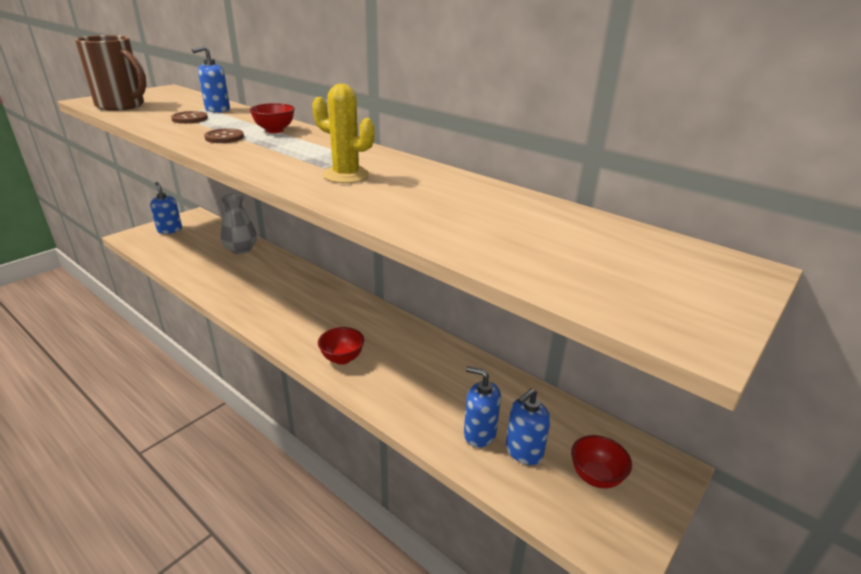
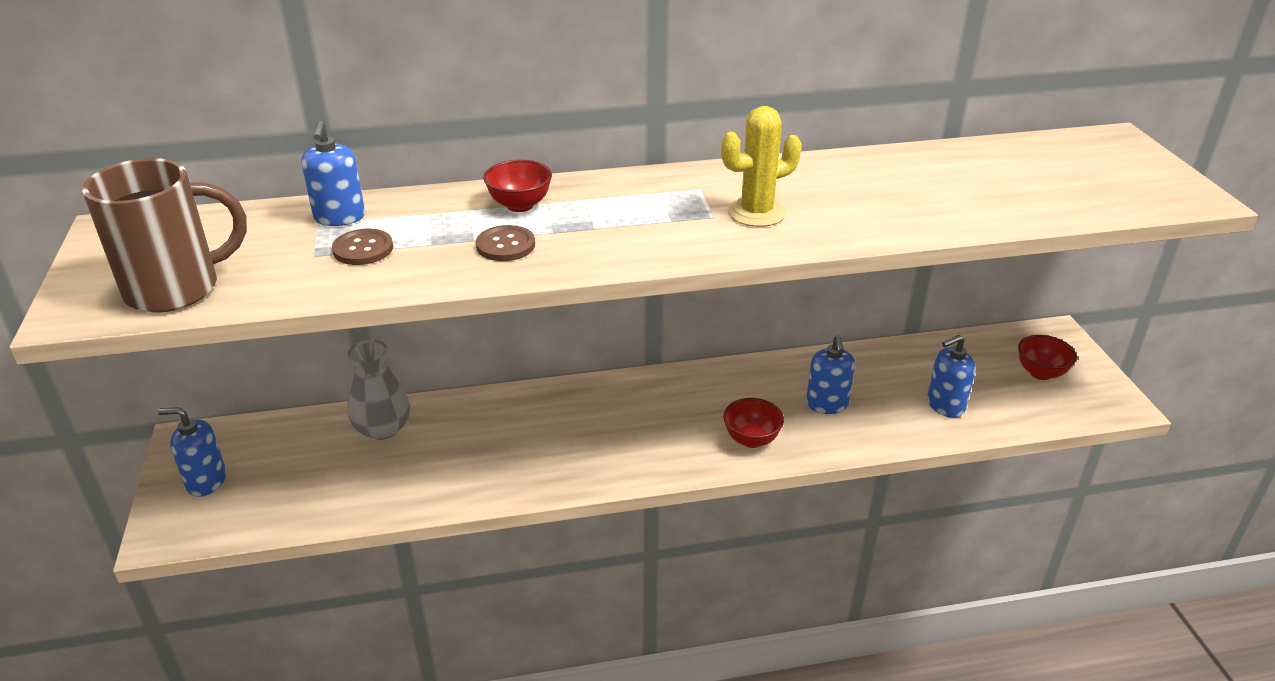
camera: 50 degrees left, 5 degrees up
blue soap dispenser [506,388,550,465] -> blue soap dispenser moved to [806,335,855,414]

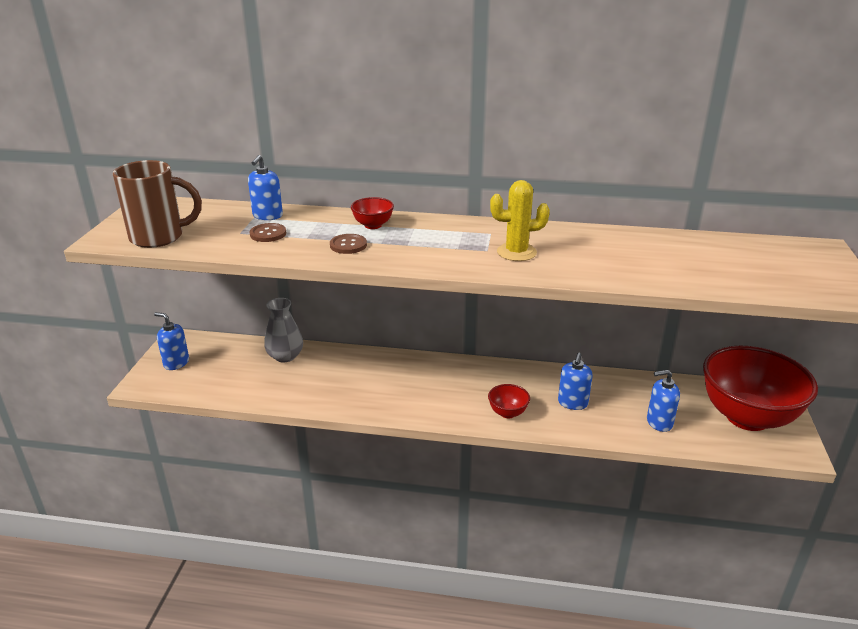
camera: 20 degrees right, 5 degrees down
red bowl [1018,335,1077,380] -> red bowl [703,346,818,431], size x2.47

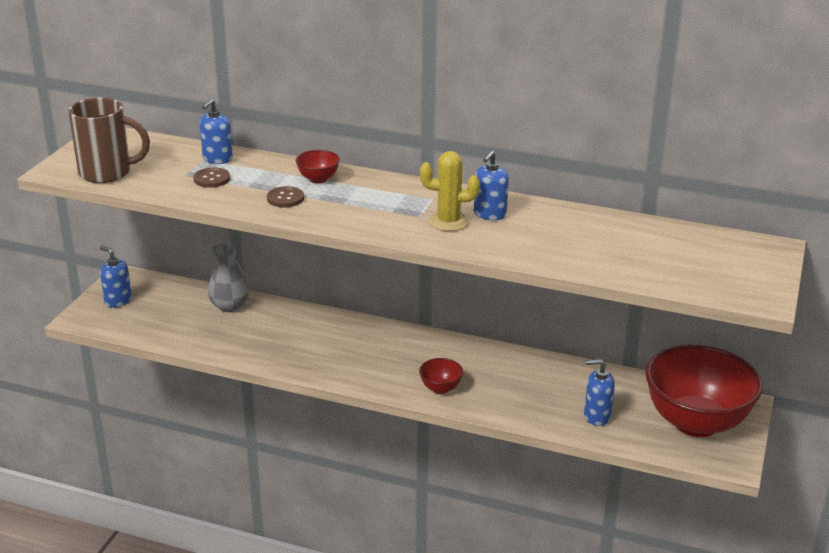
camera: 10 degrees right, 0 degrees up
blue soap dispenser [558,353,593,410] -> blue soap dispenser moved to [474,151,509,220]

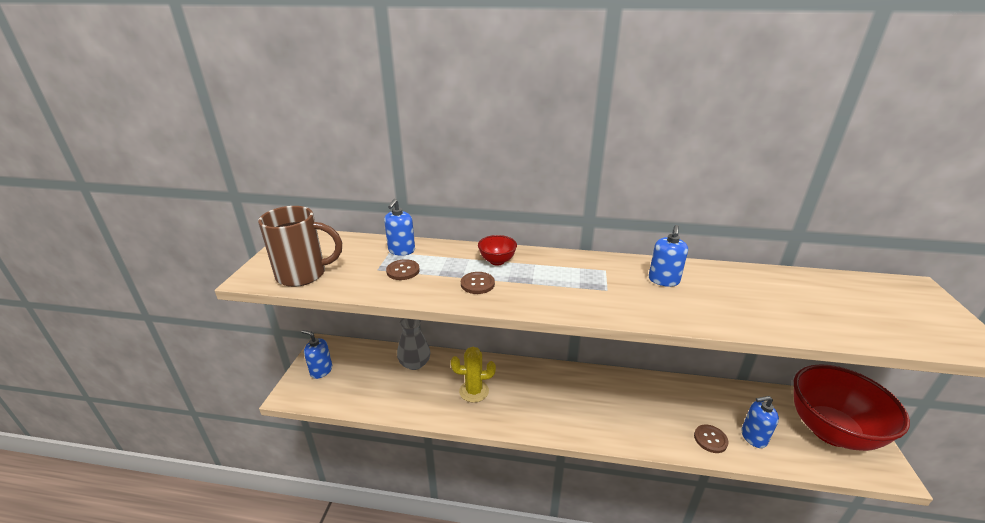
camera: 10 degrees left, 0 degrees up
red bowl [419,358,463,394] -> none
yellow cactus [420,151,480,231] -> yellow cactus moved to [451,347,496,403]
none -> brown button [694,425,728,453]

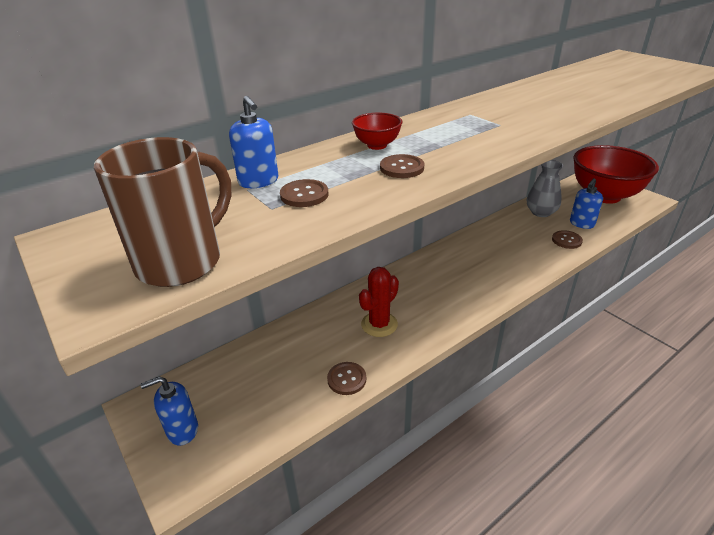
camera: 45 degrees left, 5 degrees up
grey vase [397,318,430,370] -> grey vase moved to [527,160,563,217]
yellow cactus [451,347,496,403] -> red cactus [359,267,399,337]
blue soap dispenser [648,225,688,287] -> none
none -> brown button [327,362,366,395]

